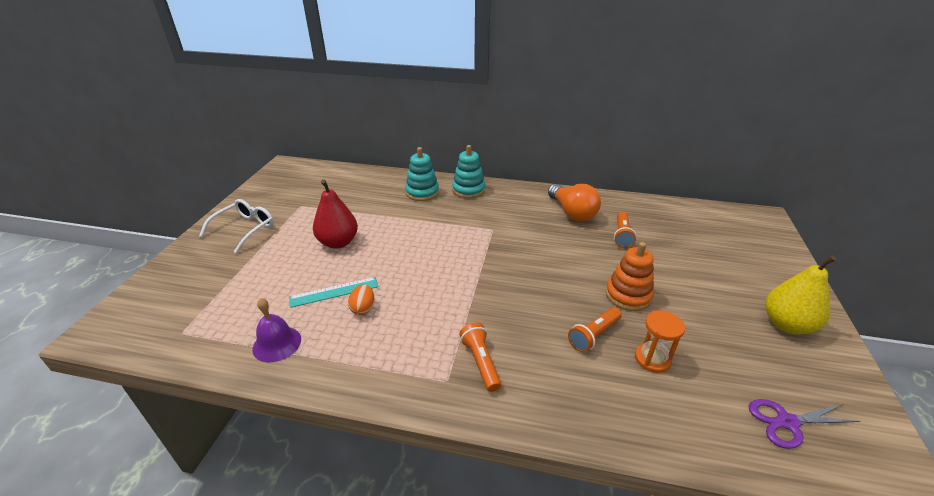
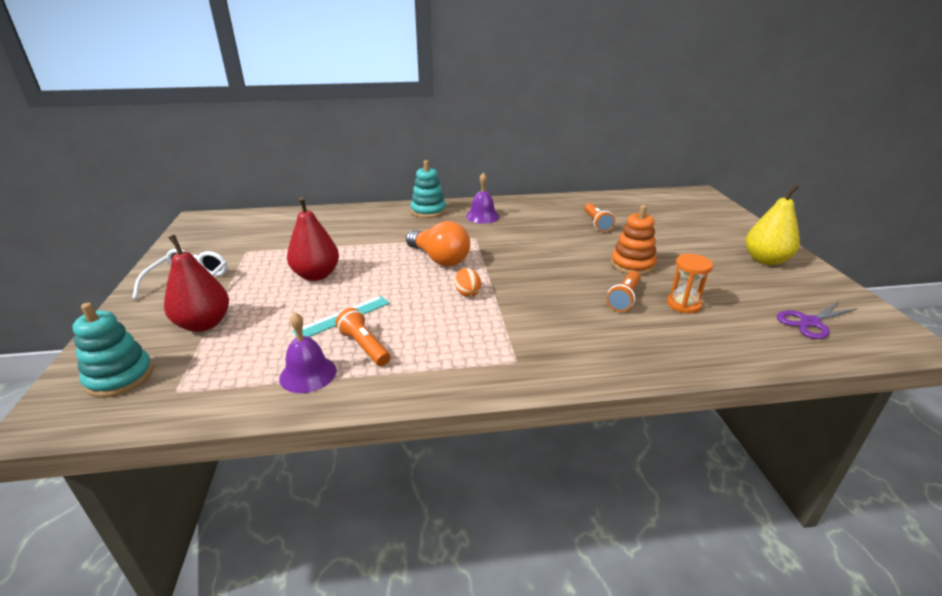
camera: 20 degrees left, 5 degrees down
orange egg [348,284,374,315] -> orange egg moved to [455,268,481,297]
turquoise stacking toy [405,147,439,201] -> turquoise stacking toy moved to [72,303,153,398]
orange flashlight [460,322,501,392] -> orange flashlight moved to [335,308,390,366]
orange light bulb [548,184,601,221] -> orange light bulb moved to [406,221,470,266]
none -> red pear [164,235,229,332]
none -> purple bell [466,173,499,224]

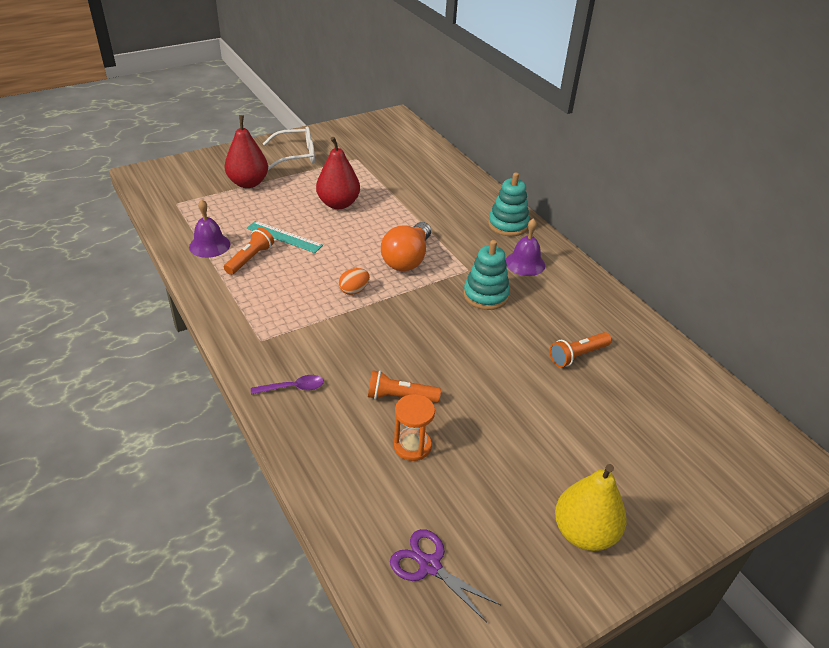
camera: 65 degrees right, 10 degrees up
turquoise stacking toy [72,303,153,398] -> turquoise stacking toy moved to [463,240,510,310]
orange stacking toy [611,205,657,275] -> none
none -> purple spoon [251,375,324,395]

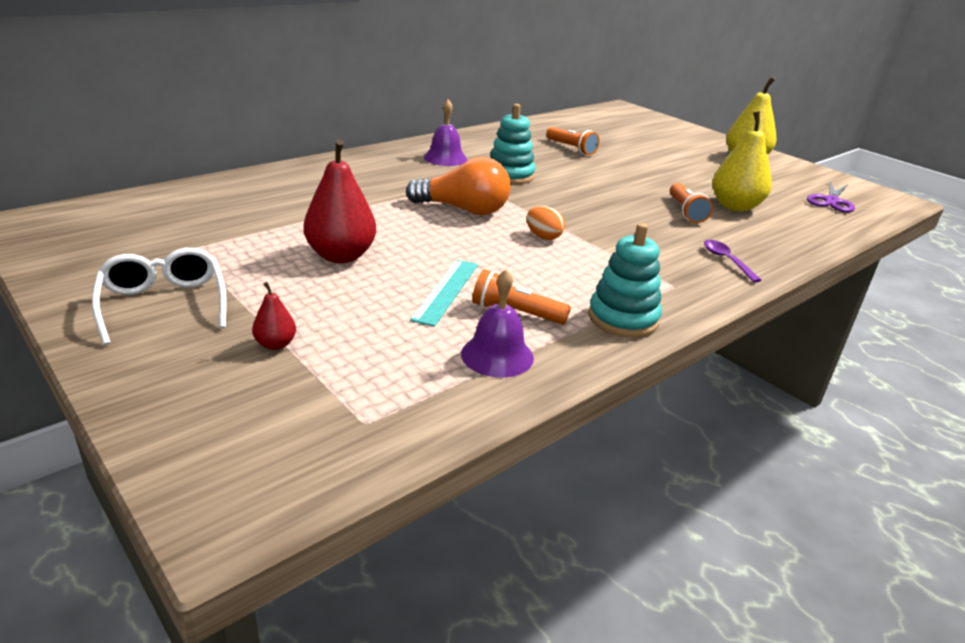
camera: 100 degrees left, 10 degrees down
red pear [224,115,268,188] -> red pear [252,282,296,350], size x0.48
orange hourglass [394,394,435,461] -> yellow pear [712,111,772,212]
turquoise stacking toy [488,172,530,236] -> turquoise stacking toy moved to [588,223,662,337]

